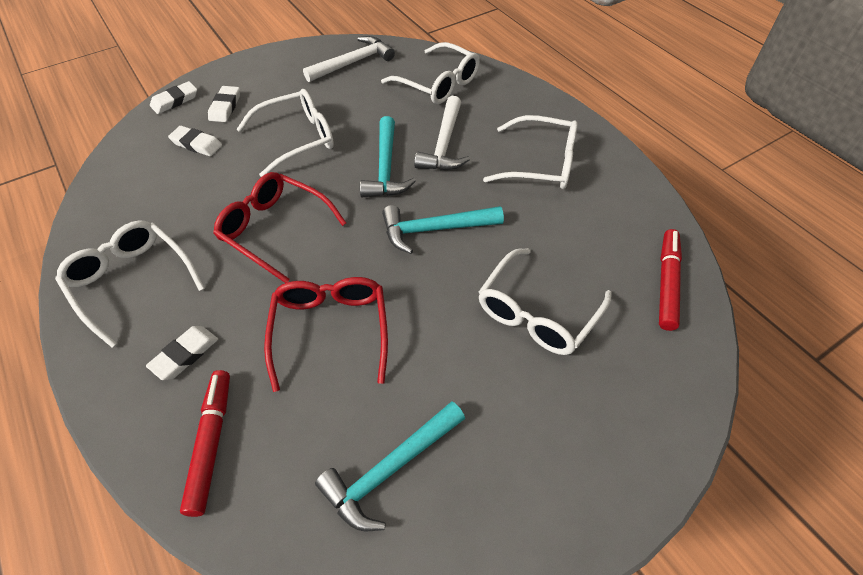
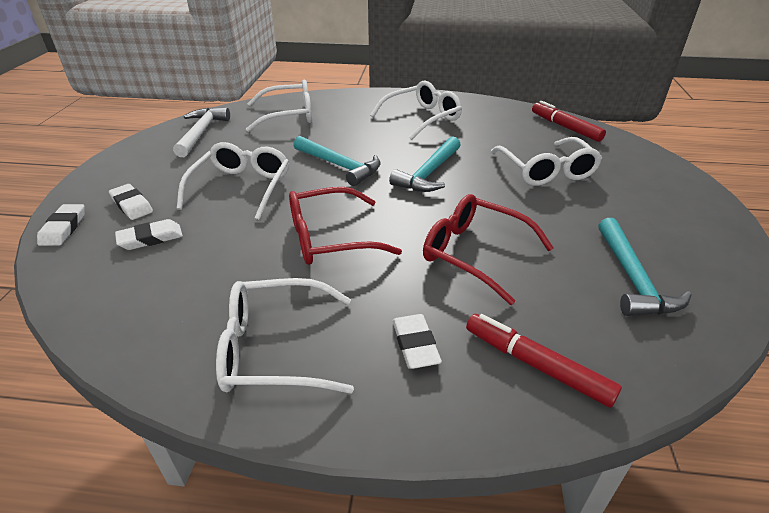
camera: 50 degrees left, 15 degrees down
white hammer [414,96,470,170] -> none

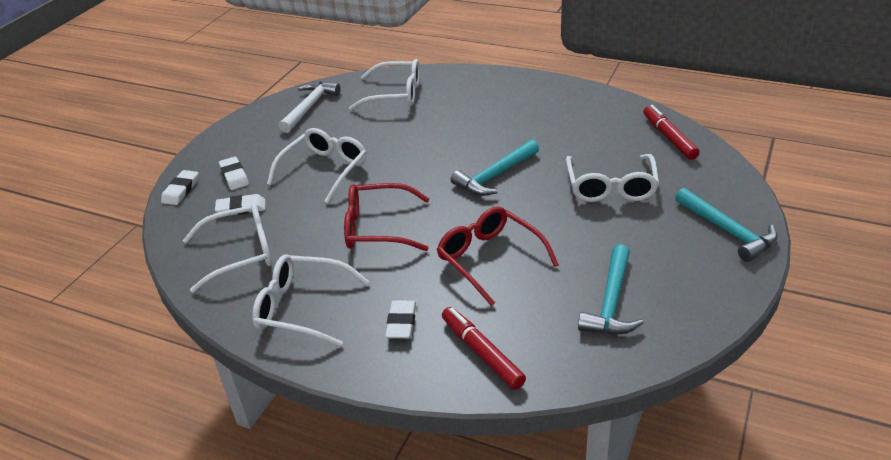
camera: 20 degrees right, 0 degrees up
turquoise hammer [293,136,380,186] -> turquoise hammer moved to [675,188,778,262]
white glasses [370,81,462,140] -> white glasses moved to [183,203,272,293]

